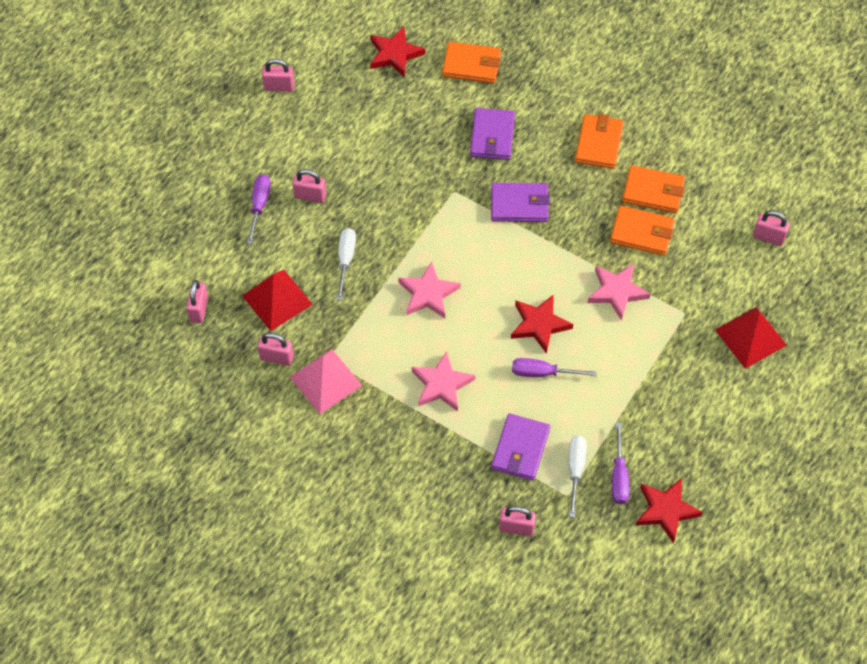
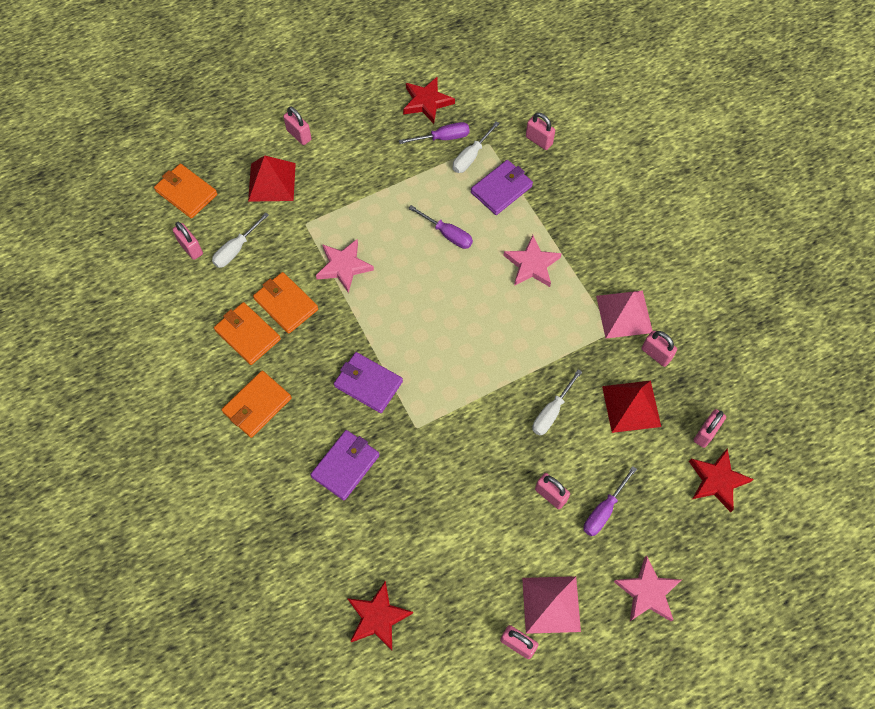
camera: 150 degrees left, 5 degrees up
pink star [398,262,461,318] -> pink star moved to [614,555,681,621]
orange wallet [442,42,501,83] -> orange wallet moved to [154,164,218,218]
red star [511,294,573,354] -> red star moved to [689,448,754,512]
purple screwdriver [612,423,629,504] -> purple screwdriver turned 45 degrees clockwise [399,122,470,144]
none -> white screwdriver [212,212,269,268]
none -> pink padlock [283,106,312,145]
none -> pink pyramid [522,576,581,634]

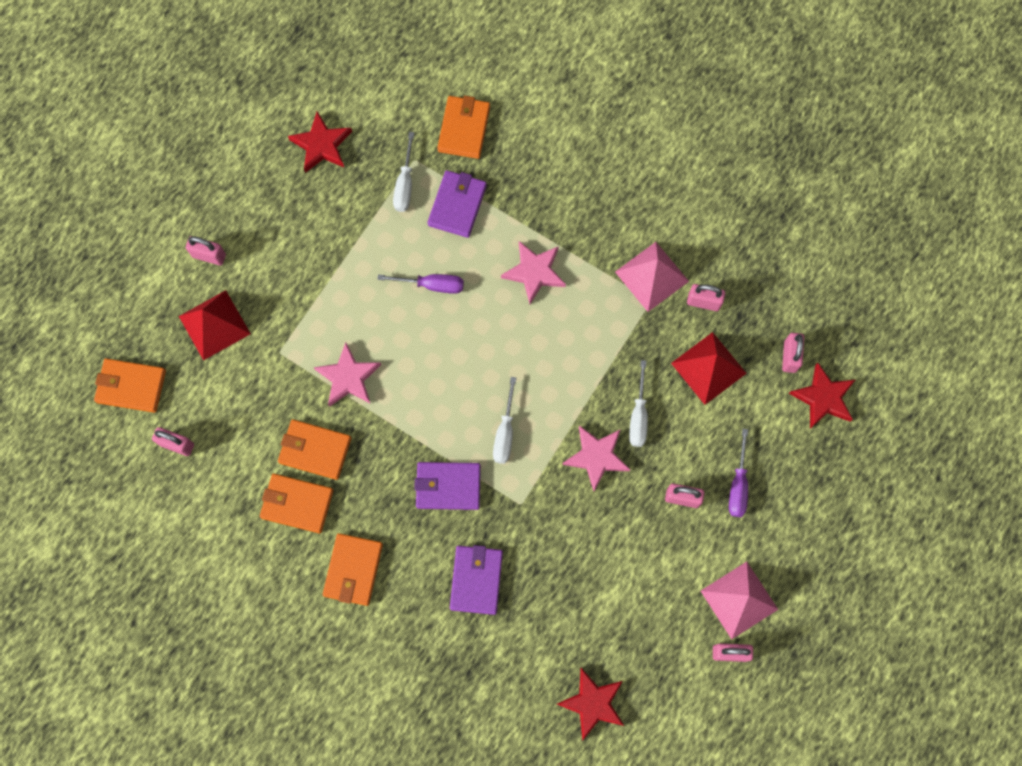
camera: 30 degrees left, 10 degrees up
white screwdriver [212,212,269,268] -> white screwdriver moved to [493,377,516,464]
purple screwdriver [399,122,470,144] -> none
pink padlock [526,112,555,150] -> orange wallet [437,96,490,159]
pink star [614,555,681,621] -> pink star moved to [562,425,631,491]

